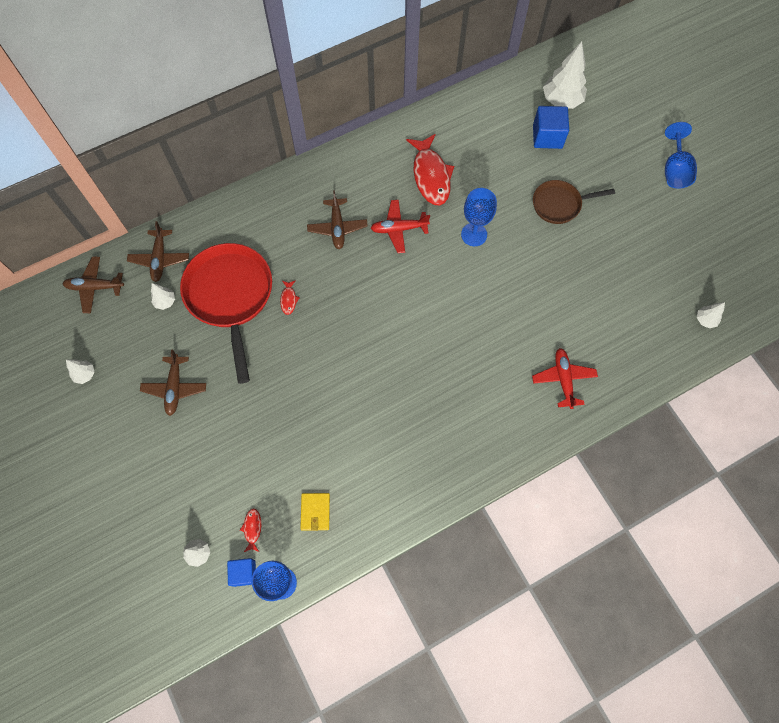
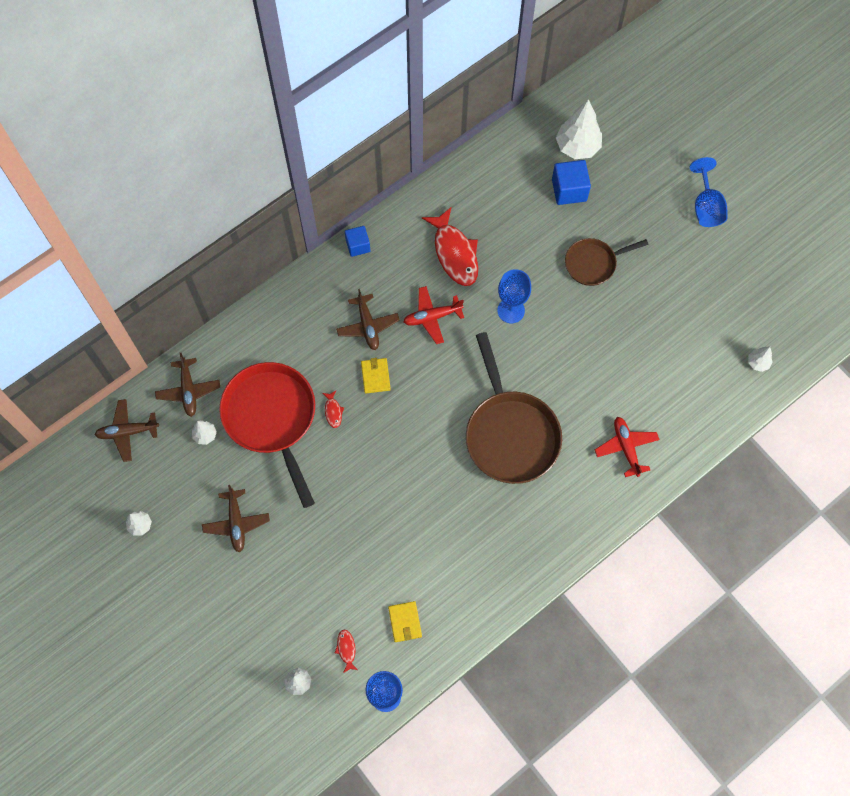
camera: 10 degrees left, 0 degrees up
blue cube [227,558,256,587] -> blue cube moved to [345,226,370,257]
none -> yellow wallet [361,358,391,393]
none -> brown pan [466,332,562,484]

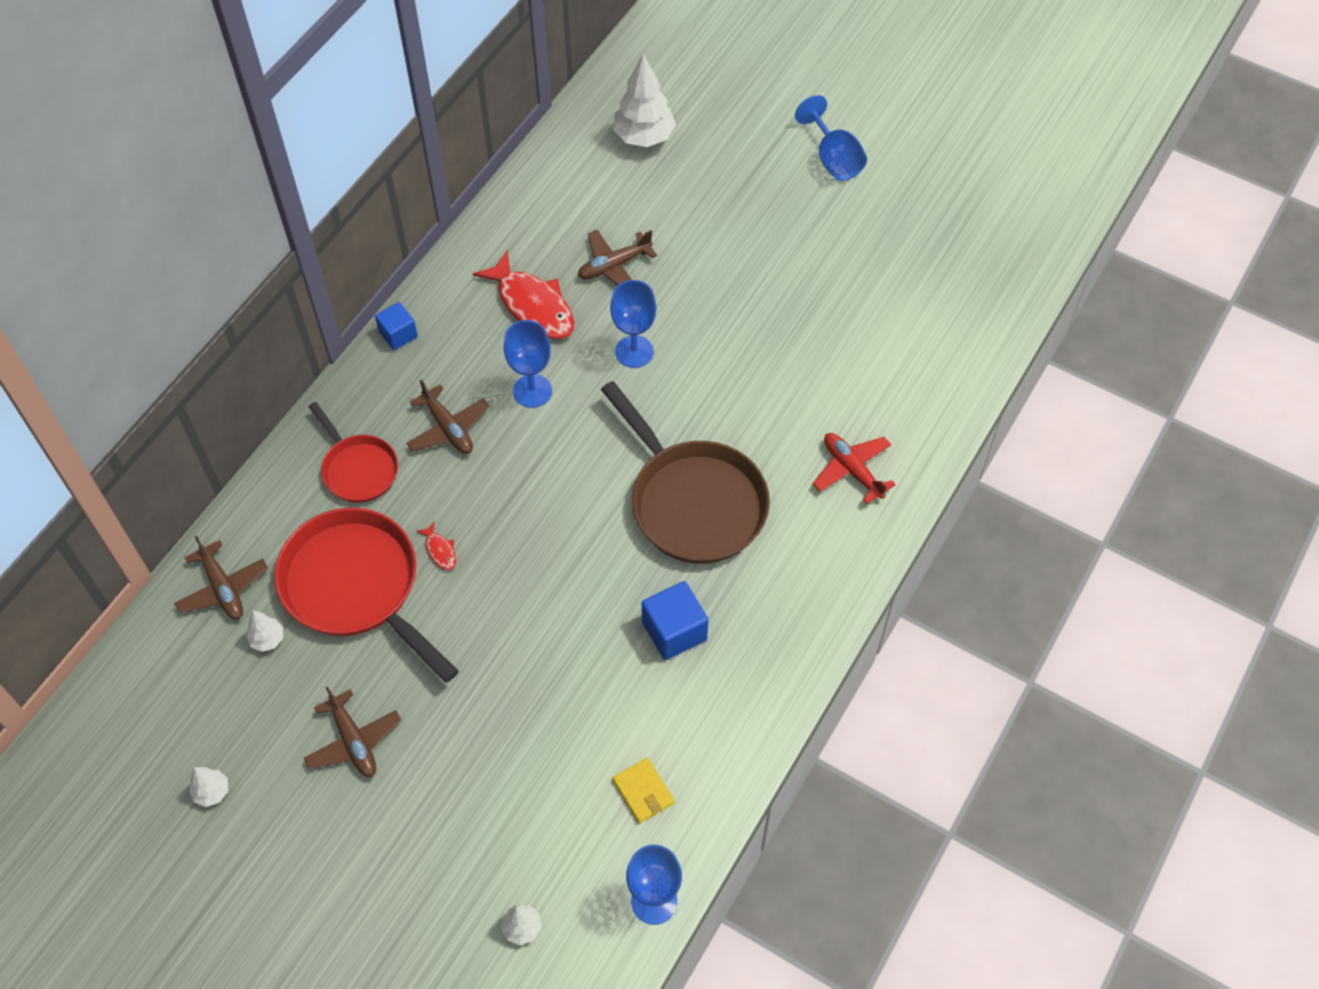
camera: 20 degrees left, 10 degrees down
brown plane [94,399,159,462] -> brown plane moved to [578,230,657,285]
red fish [335,629,358,673] -> none
yellow wallet [361,358,391,393] -> none
red plane [403,286,464,344] -> blue goblet [504,320,552,408]
blue cube [552,160,591,205] -> blue cube moved to [642,581,708,660]
brown pan [565,238,648,286] -> none
white tree [748,346,773,372] -> none
none -> red pan [308,402,398,503]

